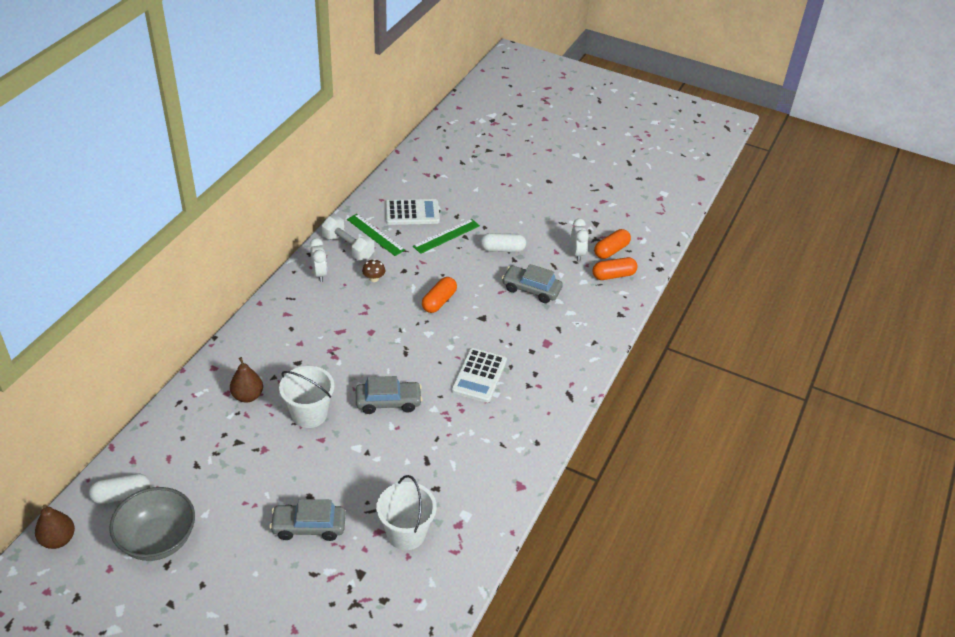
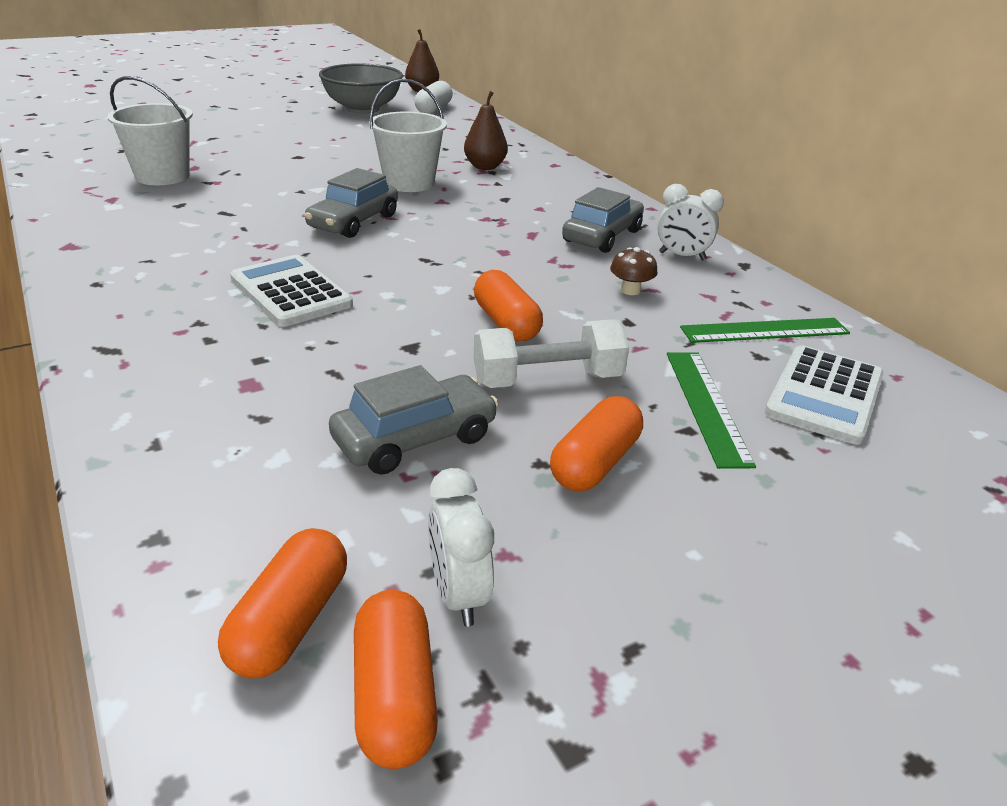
camera: 125 degrees right, 10 degrees down
grey car [269,499,346,541] -> grey car moved to [562,187,644,253]
white dumbbell [321,216,375,260] -> white dumbbell moved to [474,319,629,388]
white capsule [480,233,526,252] -> orange capsule [550,396,643,491]
white clock [571,218,589,261] -> white clock turned 45 degrees clockwise [428,468,494,627]

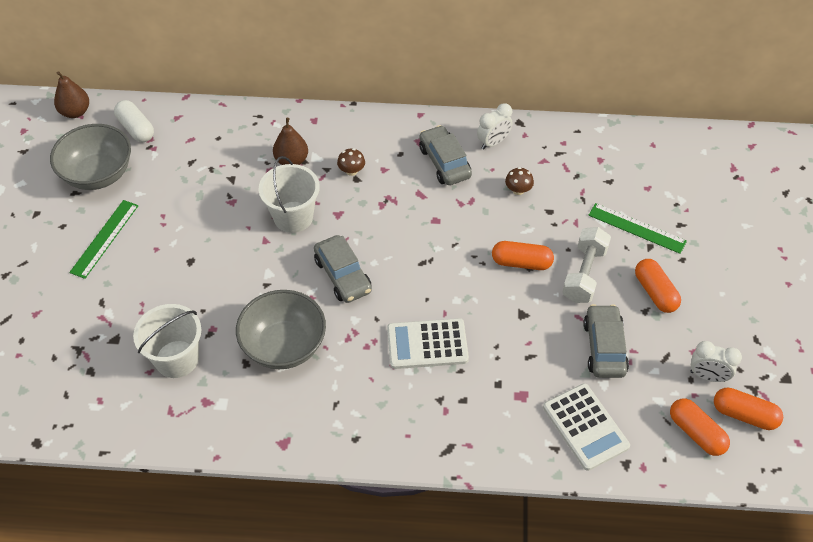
camera: 55 degrees left, 20 degrees up
green ruler [680,318,850,343] -> green ruler moved to [69,200,138,279]
white calculator [765,345,884,444] -> white calculator moved to [543,383,630,471]
none -> grey bowl [236,290,326,369]
none -> brown mushroom [337,148,365,176]

